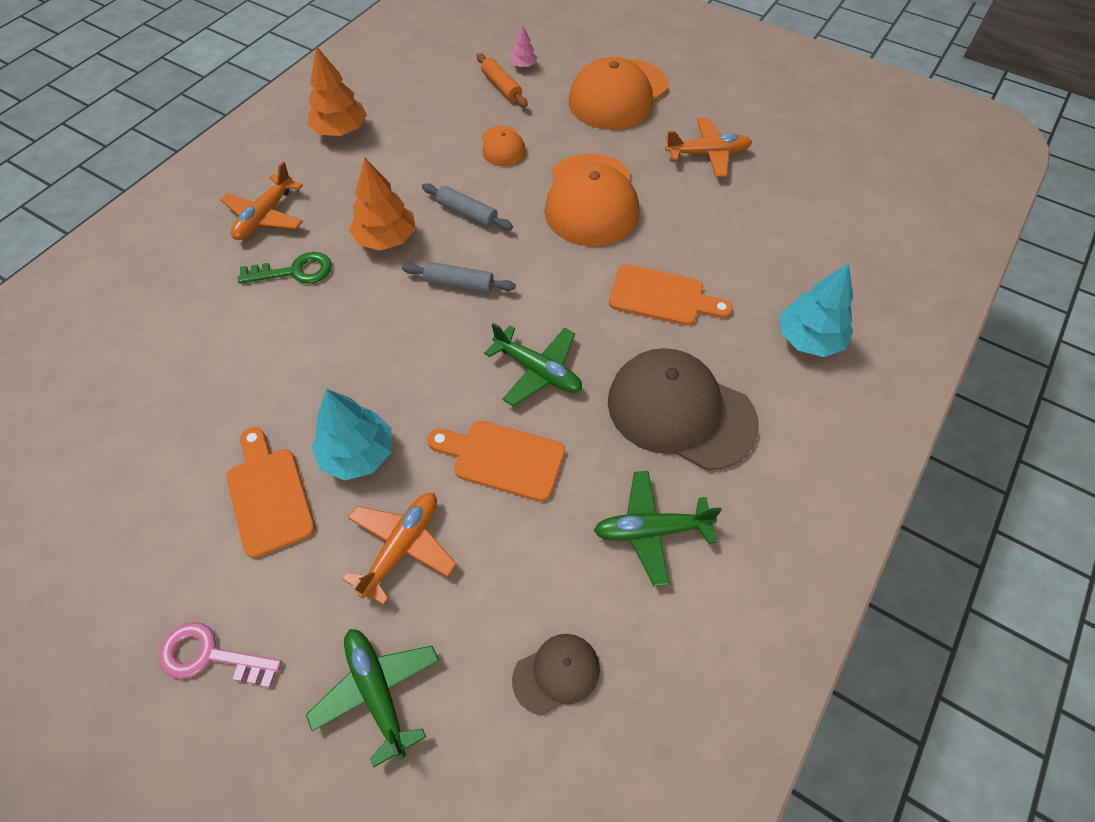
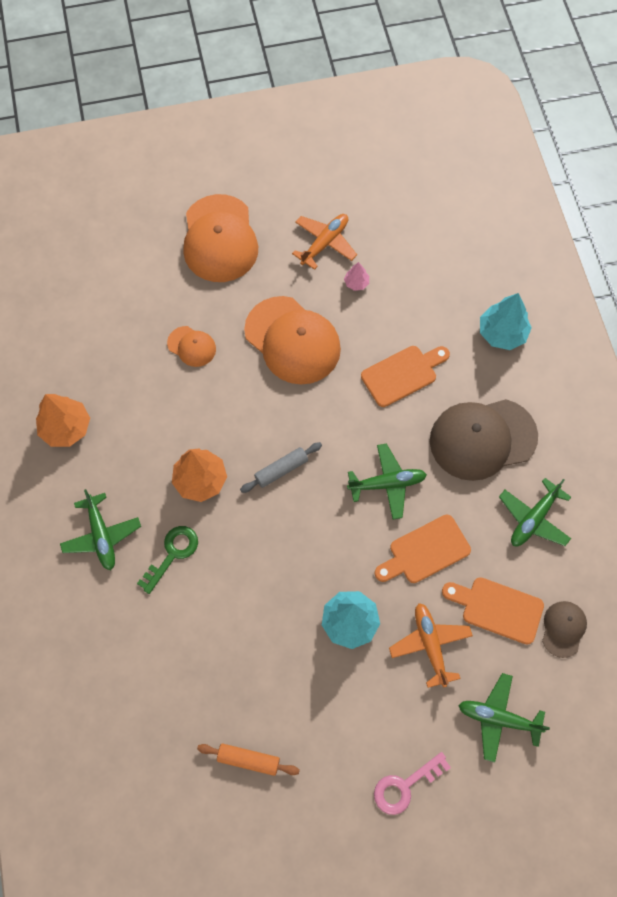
camera: 45 degrees left, 10 degrees up
orange plane [220,161,303,240] -> green plane [60,489,141,570]
orange cutting board [226,427,315,558] -> orange cutting board moved to [442,577,544,645]
grey rolling pin [422,183,513,230] -> none
orange rolling pin [476,53,528,107] -> orange rolling pin moved to [197,744,300,776]
pink tree [510,25,537,68] -> pink tree moved to [344,262,369,291]

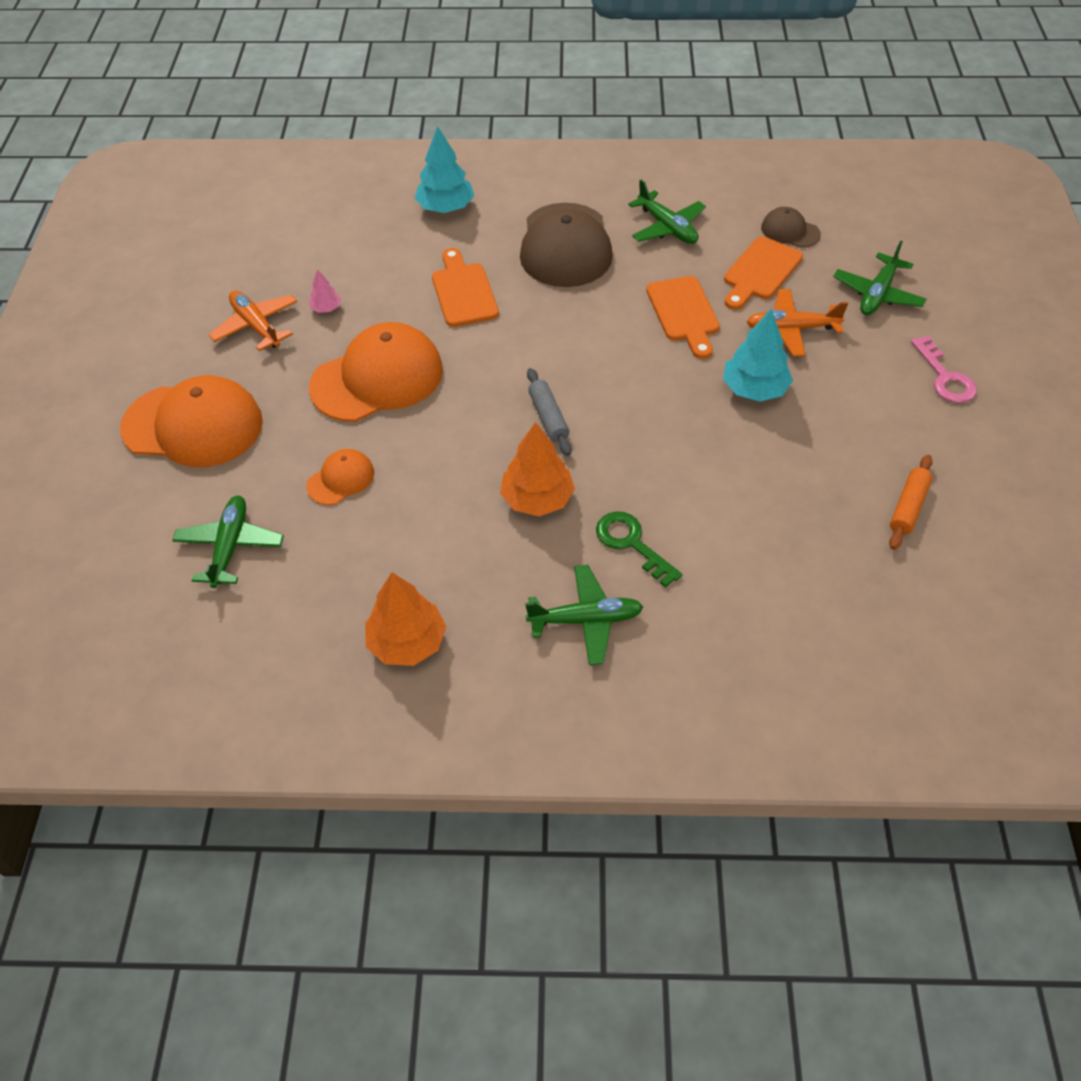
camera: 75 degrees left, 15 degrees down
green plane [347,444,427,520] -> green plane moved to [172,496,284,588]

